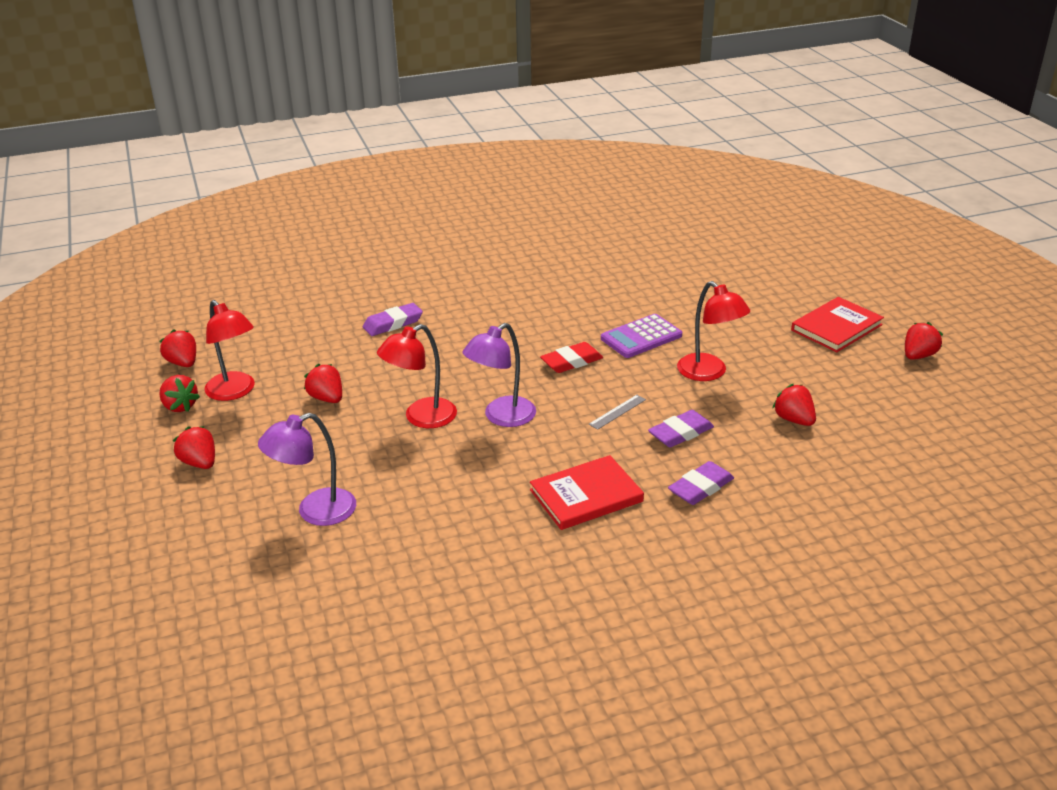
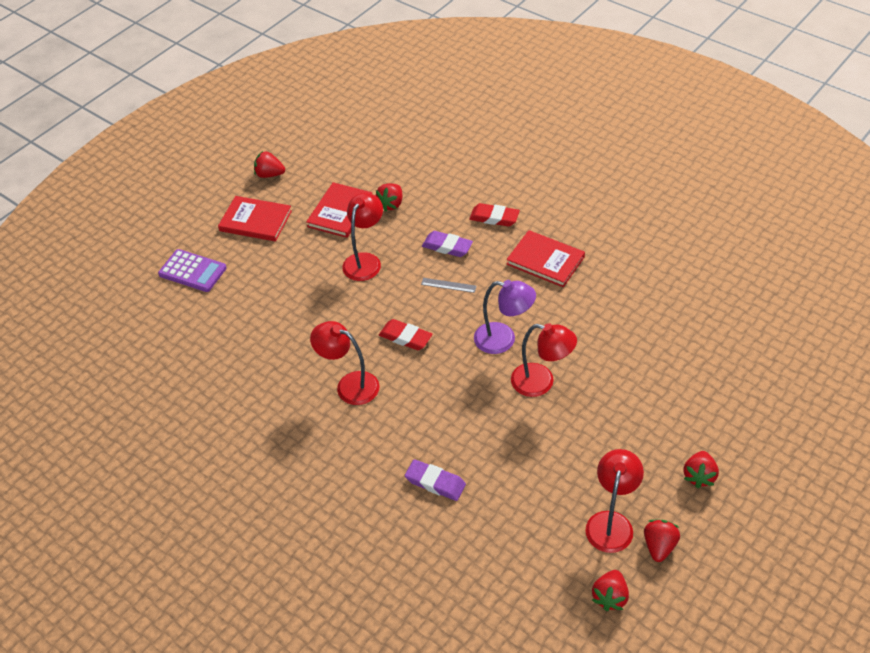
camera: 120 degrees left, 15 degrees up
purple lamp [258,413,356,526] -> none
red strawberry [304,364,342,403] -> none
purple calculator [601,314,682,358] -> purple calculator moved to [158,249,227,292]
purple eraser [668,461,734,505] -> red eraser [469,203,520,227]
none -> red book [306,182,372,238]
none -> red lamp [310,321,380,405]

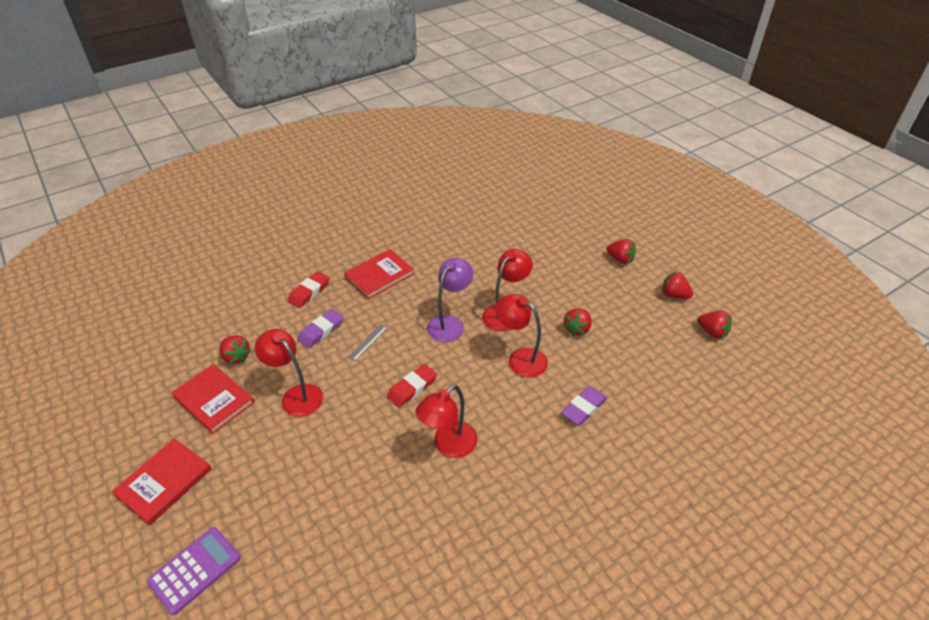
camera: 75 degrees left, 5 degrees down
red strawberry [254,151,285,178] -> red strawberry moved to [563,308,592,336]
red lamp [585,449,644,553] -> red lamp moved to [495,294,548,378]

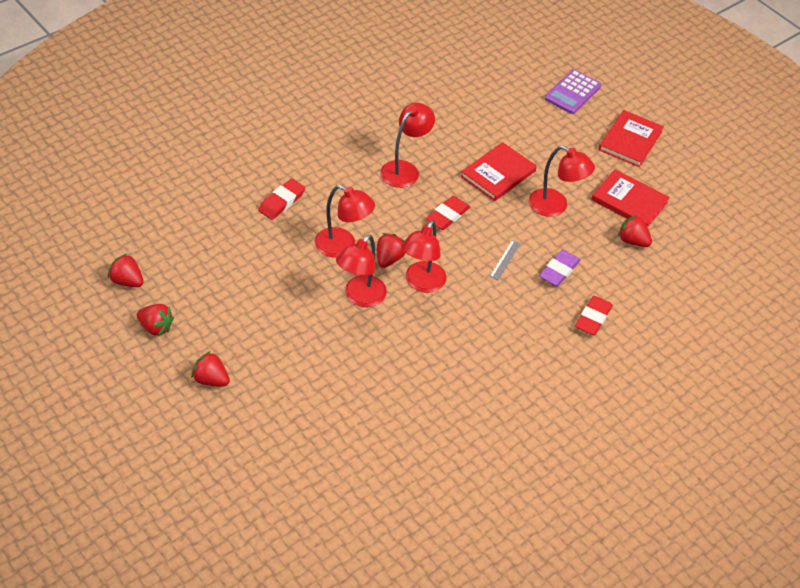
camera: 170 degrees right, 5 degrees up
red book [344,249,414,299] -> red book moved to [461,142,537,201]
purple lamp [427,258,474,342] -> red lamp [402,220,446,293]
purple eraser [561,386,607,425] -> red eraser [258,179,305,220]
red strawberry [563,308,592,336] -> red strawberry moved to [377,233,405,268]

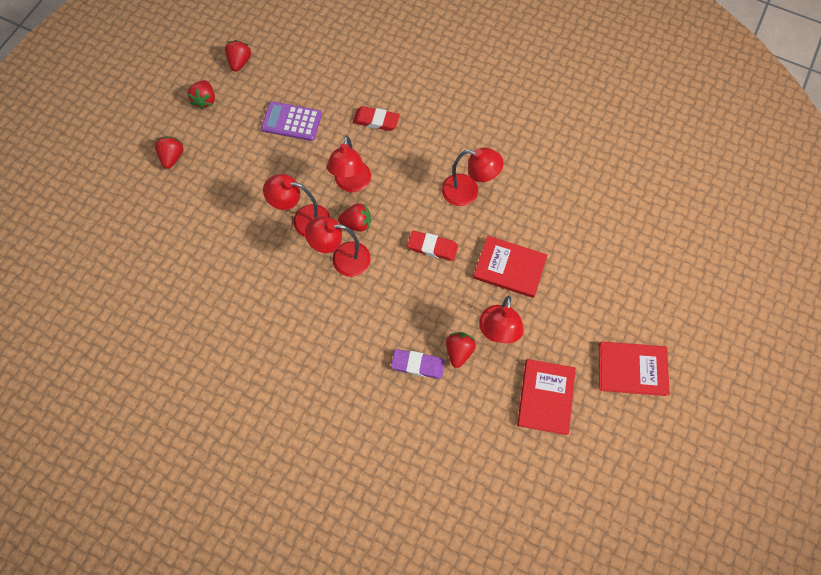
camera: 70 degrees right, 20 degrees up
grey ruler [490,240,521,280] -> none
purple calculator [545,69,601,114] -> purple calculator moved to [261,101,322,141]
red eraser [575,296,613,335] -> none
red strawberry [618,215,652,247] -> red strawberry moved to [446,332,476,368]

